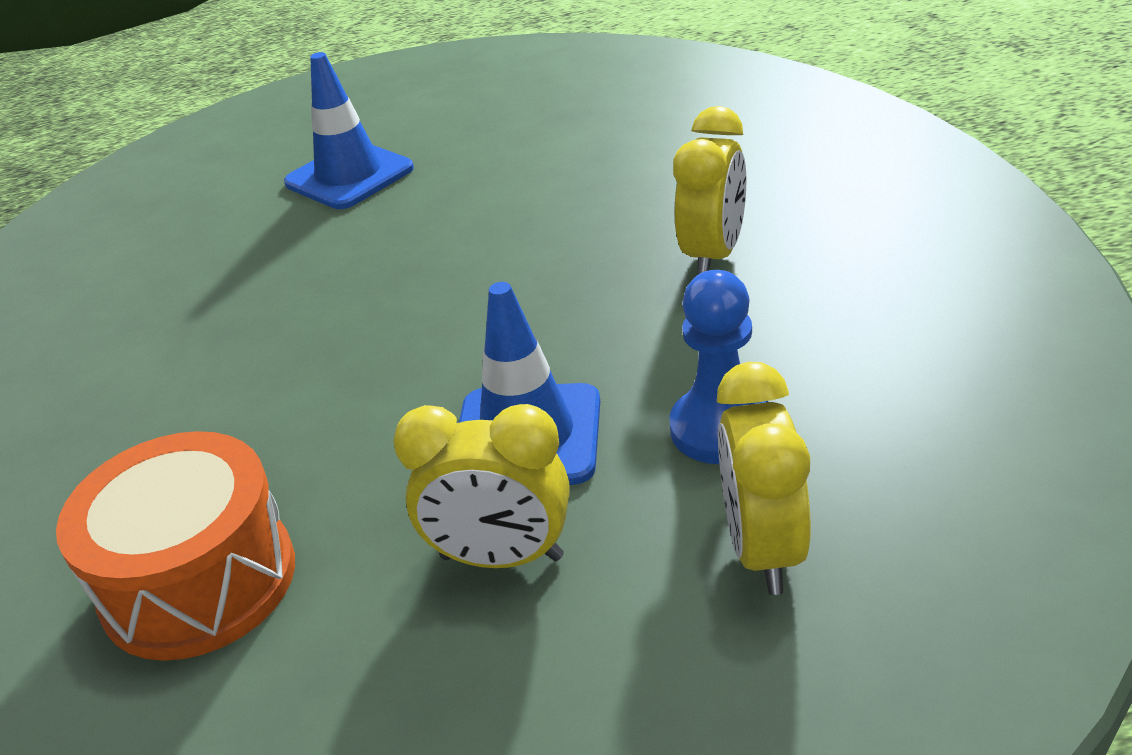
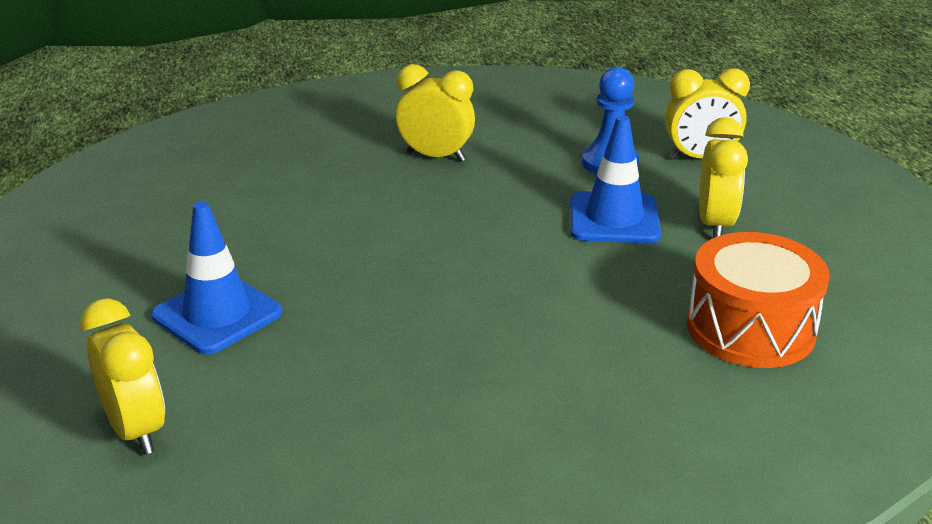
camera: 95 degrees left, 5 degrees down
none -> yellow clock [80,298,165,455]

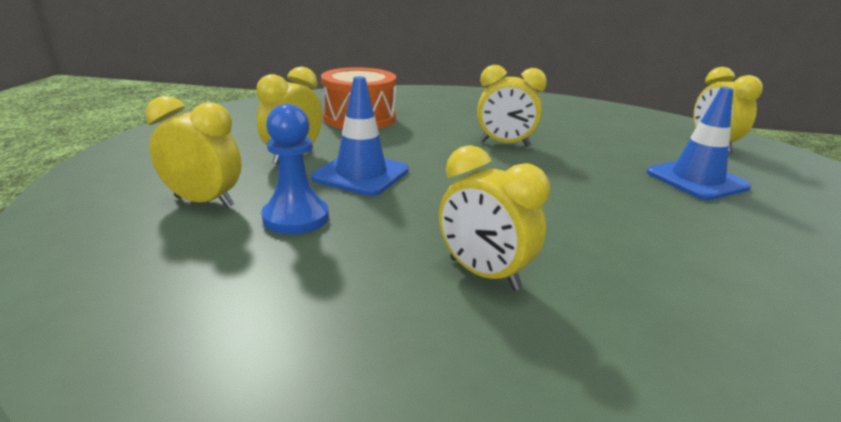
camera: 160 degrees left, 5 degrees down
none -> yellow clock [477,65,547,147]

